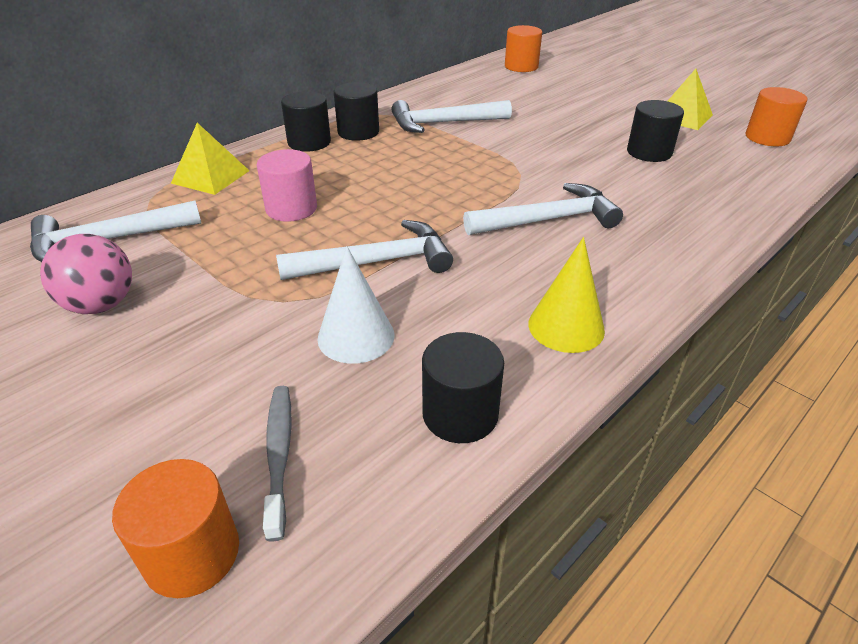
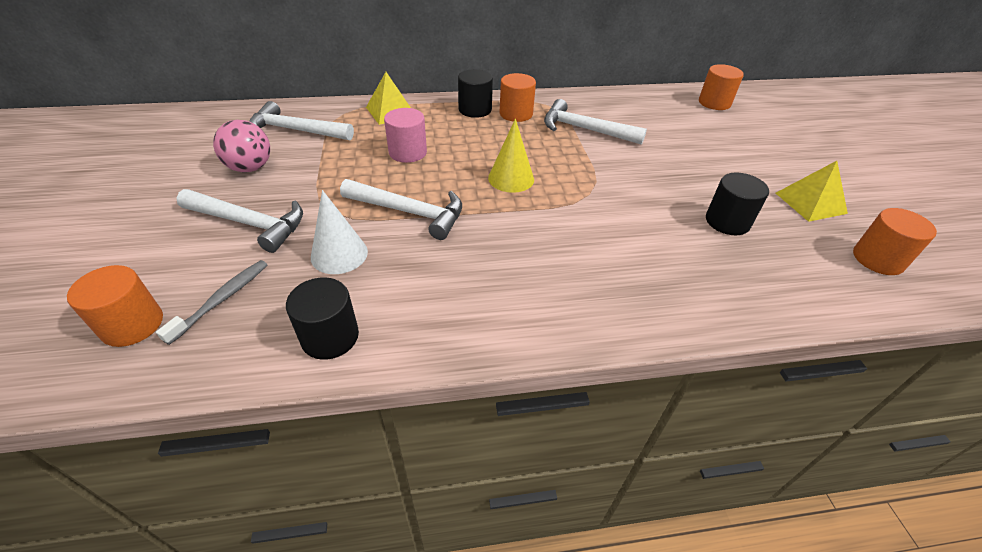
camera: 35 degrees right, 5 degrees up
black cylinder [334,82,379,141] -> orange cylinder [499,73,536,122]
white hammer [463,183,623,235] -> white hammer moved to [176,189,303,253]
yellow cone [529,237,605,353] -> yellow cone moved to [488,119,534,193]

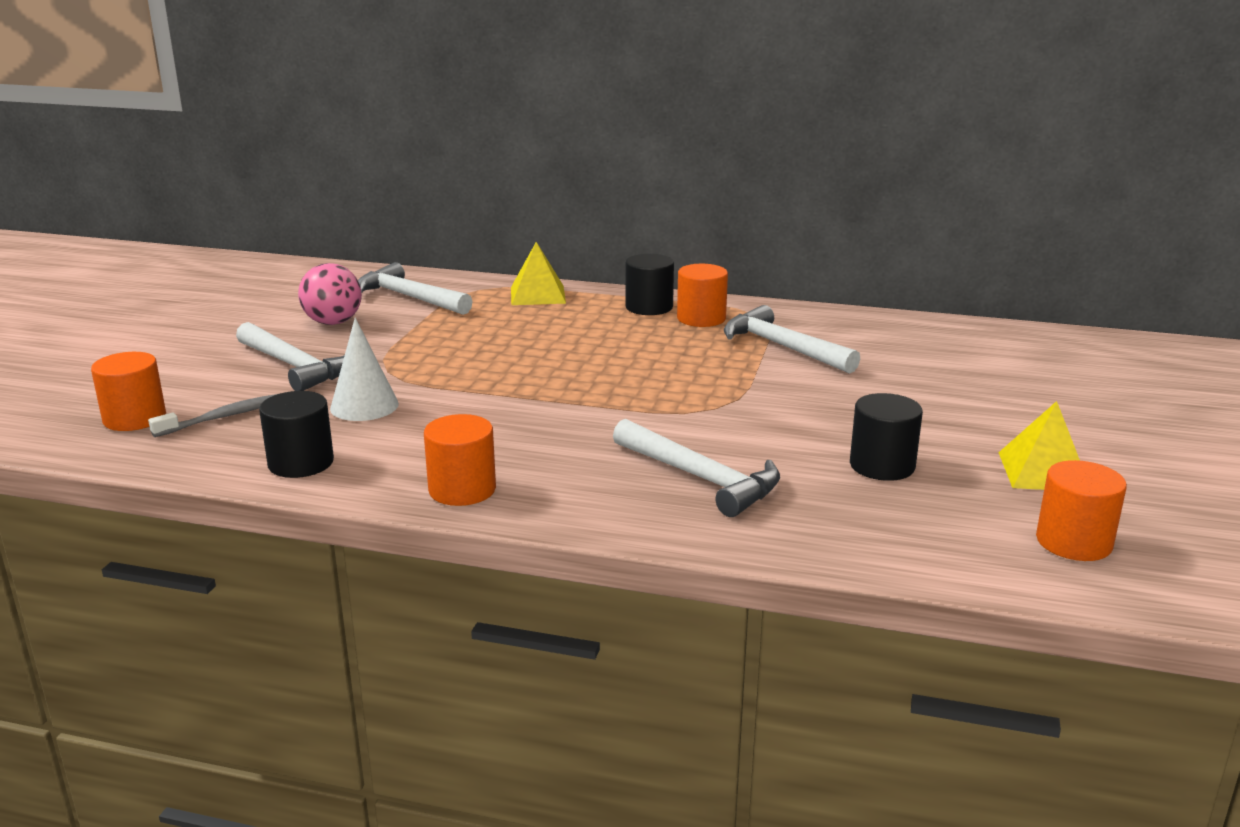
camera: 25 degrees right, 20 degrees down
white hammer [340,179,462,240] -> white hammer moved to [613,419,780,517]
pink cylinder [384,108,427,163] -> none
yellow cone [488,119,534,193] -> none
orange cylinder [699,64,744,110] -> orange cylinder moved to [424,414,496,506]

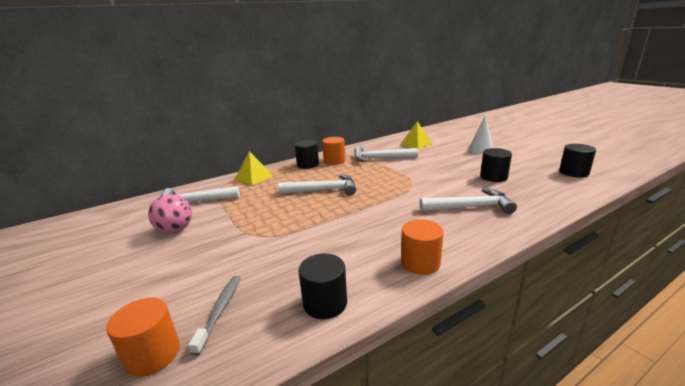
camera: 45 degrees left, 0 degrees up
white hammer [236,322,345,391] -> white hammer moved to [278,175,356,196]
white cone [330,318,399,421] -> white cone moved to [468,116,493,154]
yellow pyramid [998,401,1080,490] -> yellow pyramid moved to [400,121,432,150]
orange cylinder [1036,460,1127,561] -> black cylinder [559,144,596,178]

